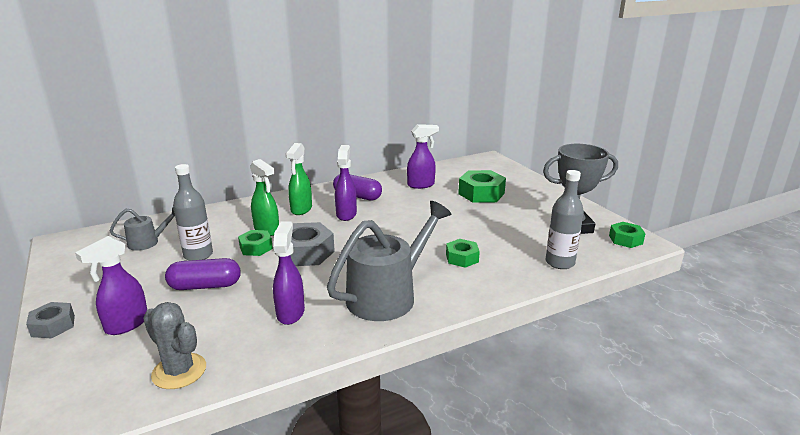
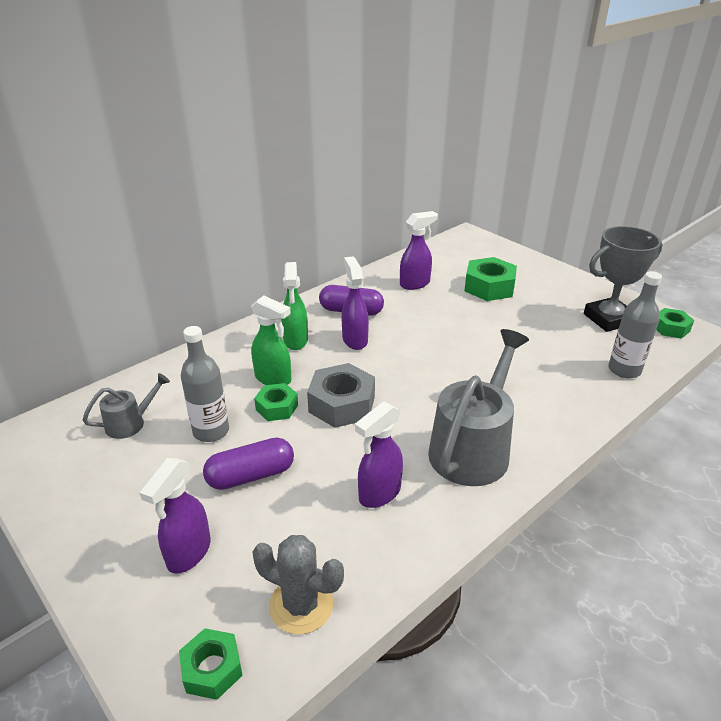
camera: 15 degrees left, 10 degrees up
grey nut [26,302,75,339] -> none
purple spray bottle [273,221,305,325] -> purple spray bottle turned 120 degrees counterclockwise [355,401,403,508]
green nut [446,239,480,267] -> green nut moved to [179,628,242,700]

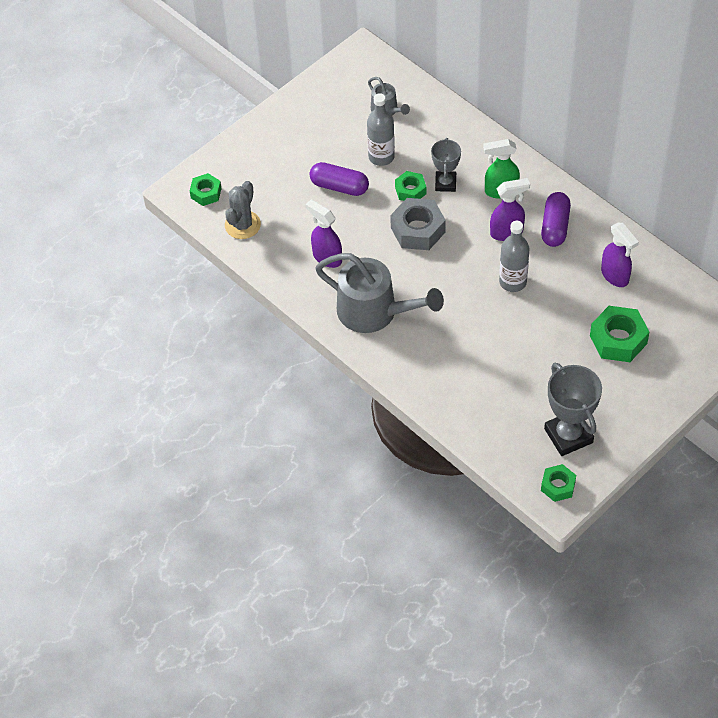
camera: 90 degrees right, 20 degrees up
purple spray bottle [140,458,211,574] -> none
purple capsule [203,438,294,490] -> purple capsule turned 45 degrees counterclockwise [310,162,369,196]
green spray bottle [251,296,291,385] -> grey trophy [431,138,461,192]
grey bottle [608,271,662,378] -> grey bottle moved to [499,221,529,292]

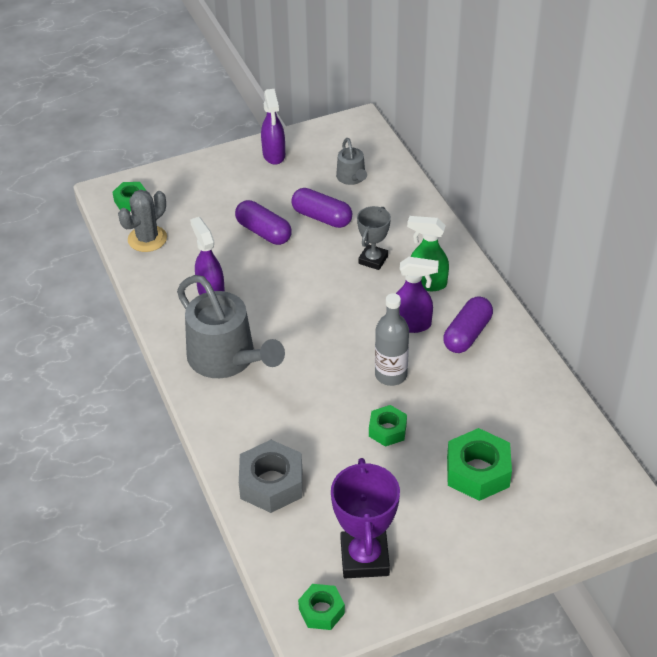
camera: 20 degrees right, 10 degrees down
grey bottle [367,93,395,166] -> purple capsule [291,188,352,228]
grey nut [390,198,446,250] -> grey nut moved to [239,440,302,513]
green nut [395,171,426,201] -> green nut moved to [369,405,407,447]
grey trophy [544,363,602,456] -> purple trophy [331,458,400,578]
purple spray bottle [601,223,639,287] -> purple spray bottle moved to [261,89,285,165]

